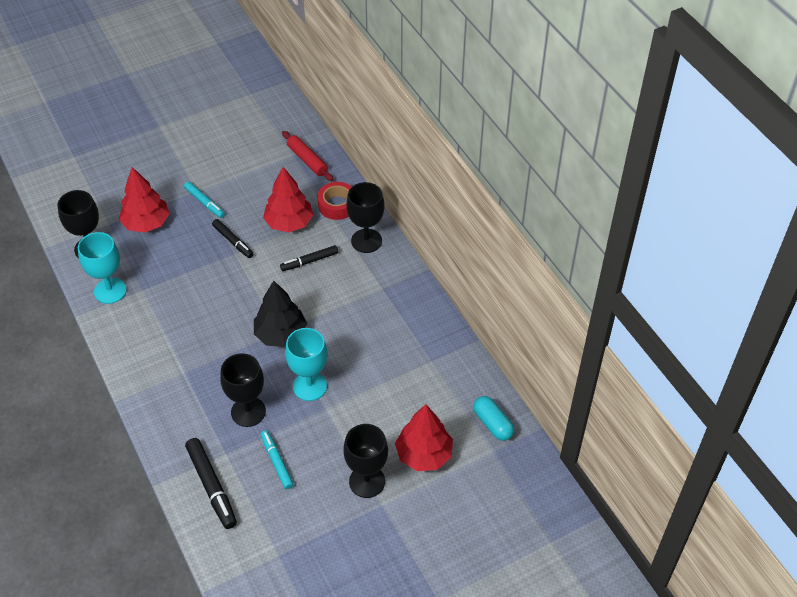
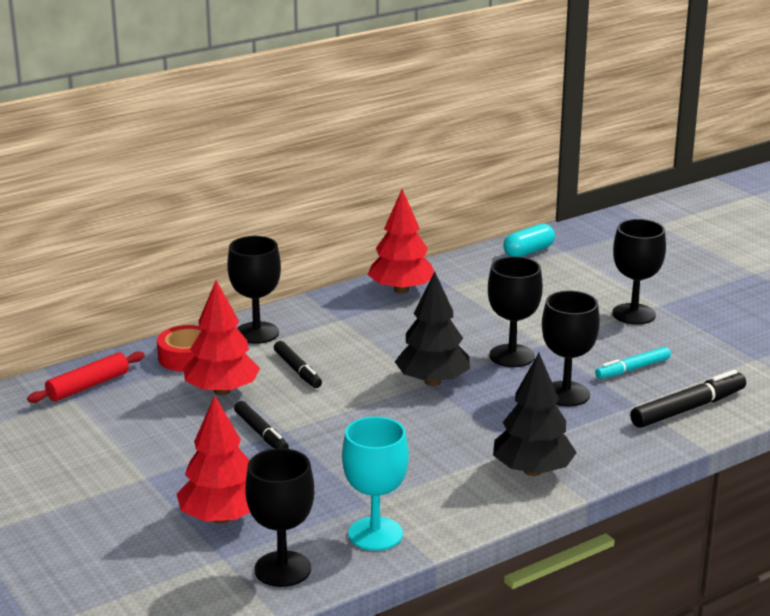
camera: 95 degrees left, 25 degrees down
turquoise marker [184,182,225,218] -> none
black marker [212,219,254,258] -> black marker turned 105 degrees clockwise [234,401,289,449]
turquoise goblet [285,328,328,401] -> black goblet [488,256,543,367]
red tree [395,404,453,471] -> red tree moved to [368,189,434,294]
none -> black tree [493,353,577,476]

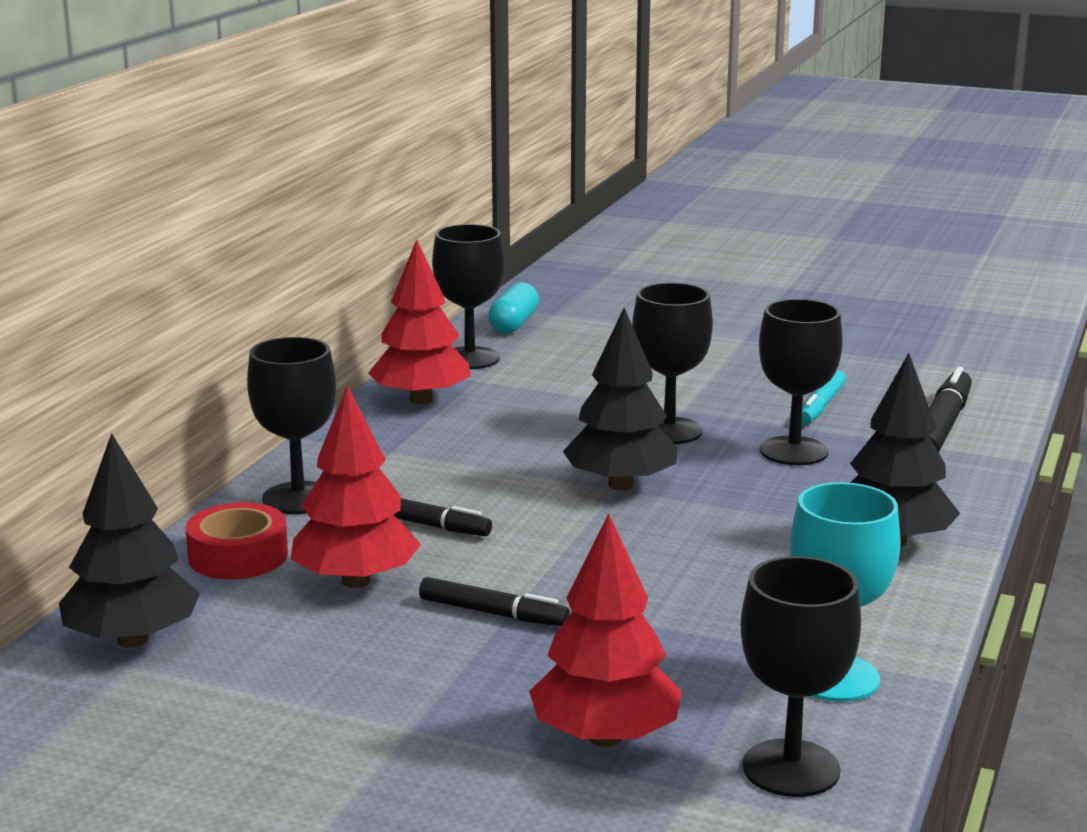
camera: 35 degrees left, 5 degrees down
red rolling pin [27,351,145,403] -> black tree [59,433,200,648]
black goblet [612,219,666,325] -> black goblet moved to [432,224,504,369]

